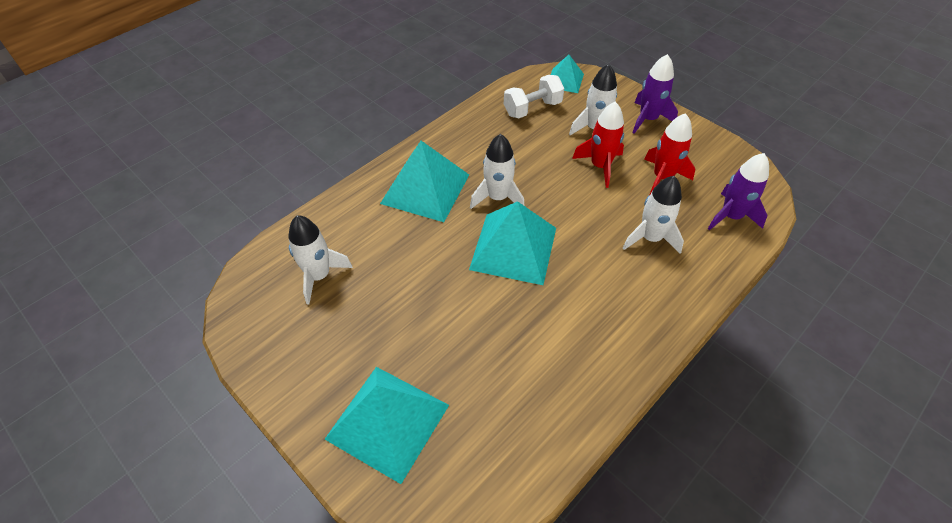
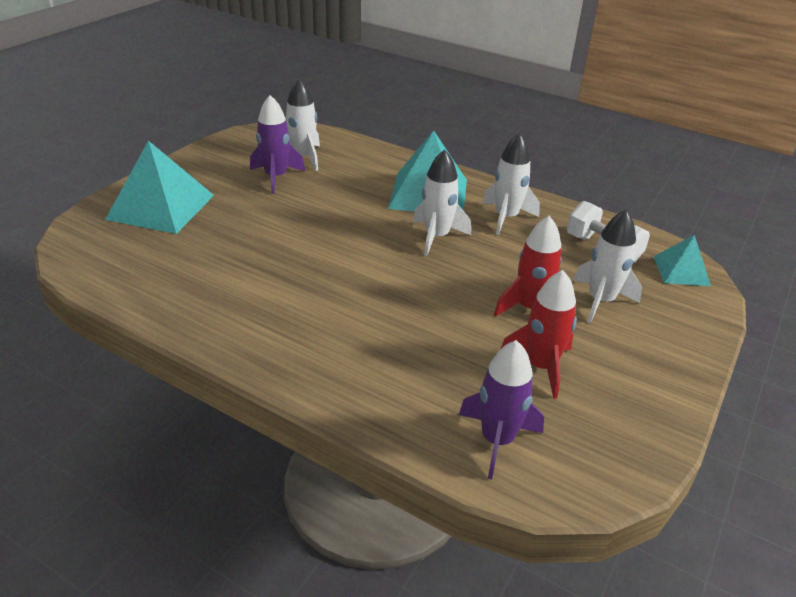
camera: 75 degrees right, 15 degrees down
turquoise pyramid [469,201,556,285] -> none
white rocket [623,176,684,254] -> white rocket moved to [482,133,540,235]
purple rocket [632,54,678,134] -> purple rocket moved to [250,95,305,194]

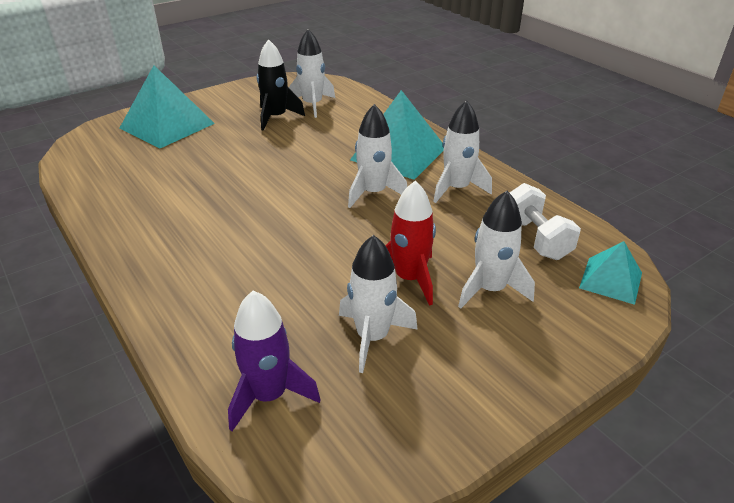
camera: 25 degrees right, 0 degrees up
purple rocket [250,95,305,194] -> black rocket [257,39,305,130]
red rocket [501,270,577,399] -> white rocket [339,235,418,373]

